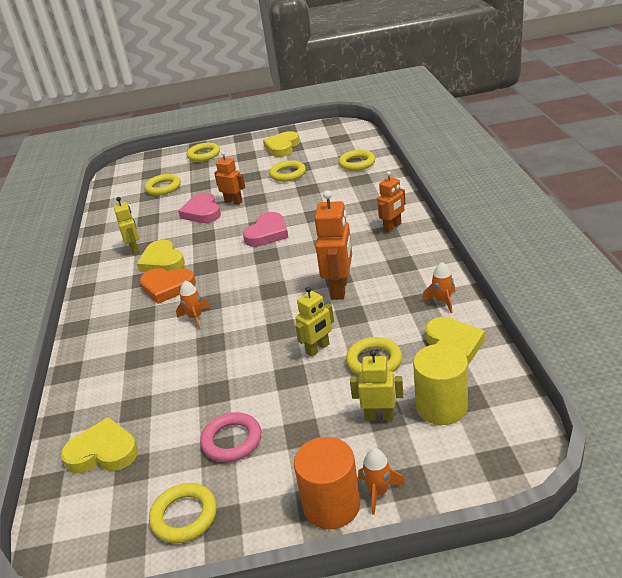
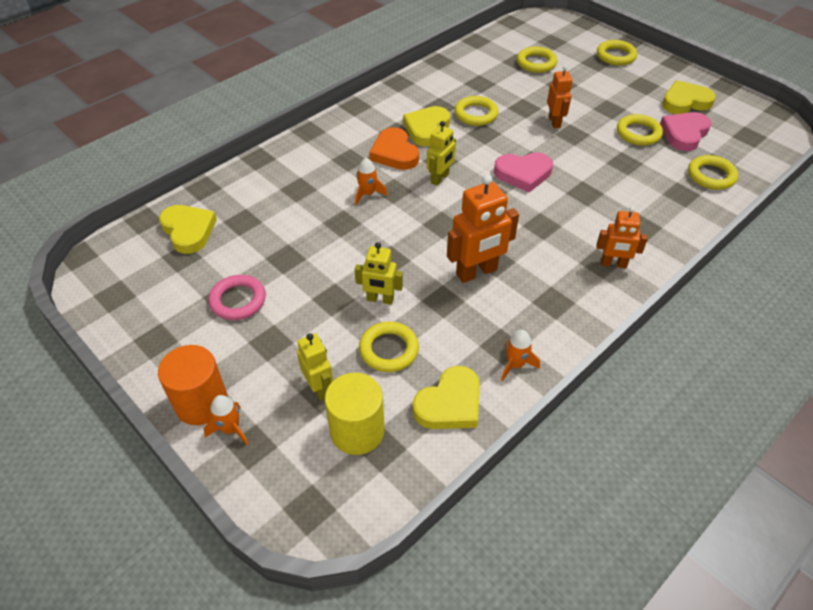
camera: 50 degrees right, 15 degrees up
yellow robot [113,197,139,255] -> yellow robot moved to [427,121,456,186]
yellow ring [149,483,217,543] -> yellow ring moved to [455,96,498,126]
pink heart [178,193,221,223] -> pink heart moved to [660,112,711,151]

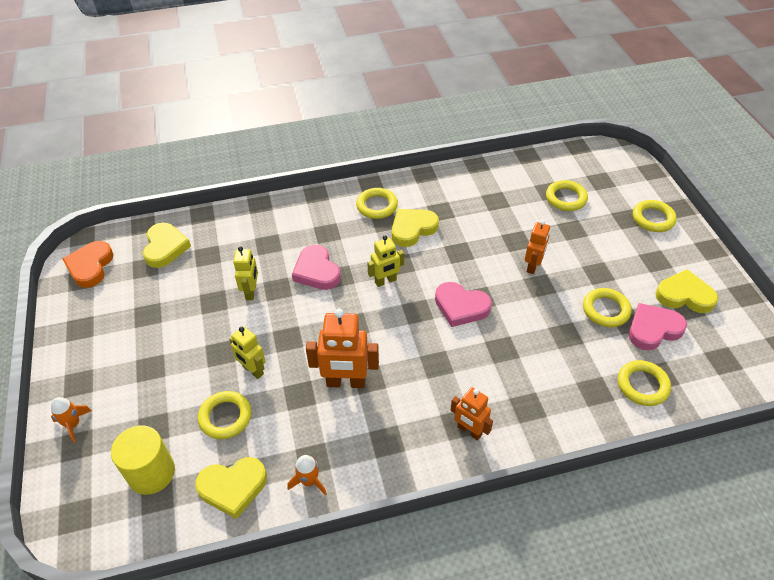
camera: 30 degrees right, 0 degrees up
orange cylinder [158,345,228,425] -> none
pink ring [209,275,266,320] -> none
yellow robot [297,333,333,401] -> yellow robot moved to [233,247,258,300]
orange rocket [355,158,388,205] -> pink heart [292,245,341,290]
orange heart [369,127,419,170] -> orange heart moved to [62,241,114,288]
yellow ring [455,96,498,126] -> yellow ring moved to [356,188,398,219]

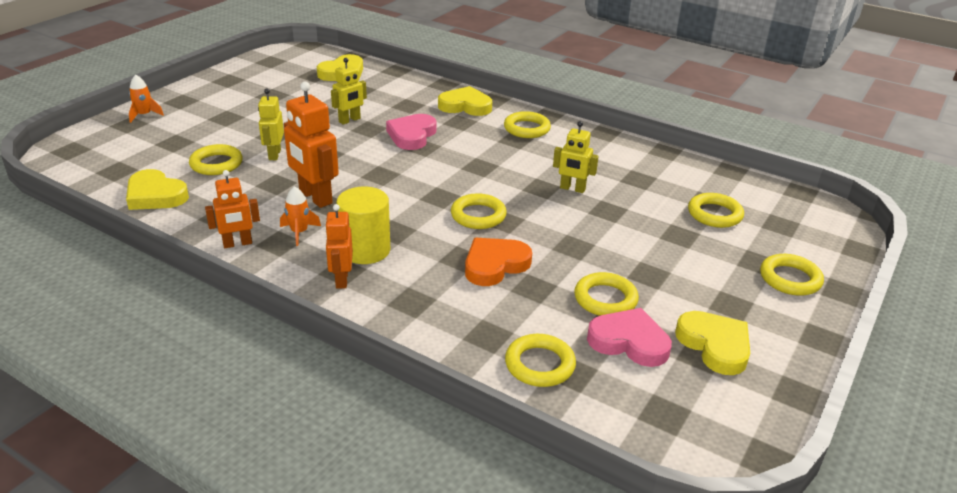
camera: 45 degrees right, 15 degrees down
orange heart [62,241,114,288] -> orange heart moved to [465,238,532,286]
yellow cylinder [111,425,175,495] -> yellow cylinder moved to [337,186,390,264]
orange rocket [287,455,327,495] -> orange rocket moved to [280,186,321,246]
yellow robot [367,235,404,287] -> yellow robot moved to [553,121,599,193]
yellow heart [392,209,439,247] -> yellow heart moved to [438,86,492,116]
pink heart [435,282,492,327] -> yellow ring [451,193,507,229]
orange robot [525,220,550,274] -> orange robot moved to [205,170,260,248]

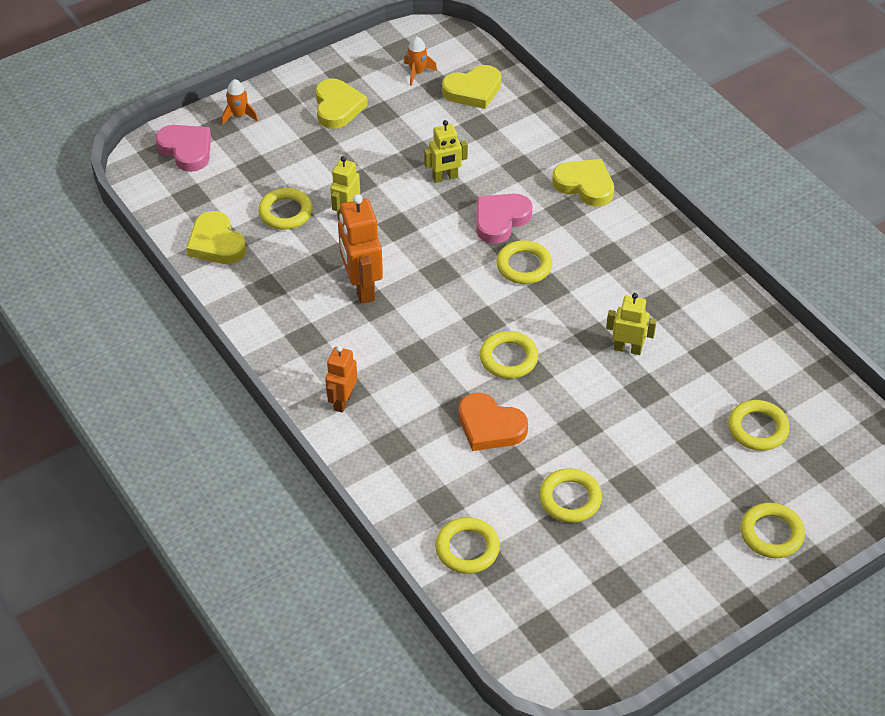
camera: 25 degrees right, 15 degrees up
orange robot [205,170,260,248] -> none
orange rocket [280,186,321,246] -> orange rocket moved to [404,36,437,86]
yellow cylinder [337,186,390,264] -> none
orange heart [465,238,532,286] -> orange heart turned 135 degrees counterclockwise [459,393,528,451]
yellow ring [504,111,551,138] -> yellow ring moved to [496,240,552,284]
yellow robot [553,121,599,193] -> yellow robot turned 150 degrees clockwise [606,293,657,355]
pink heart [587,308,672,367] -> pink heart moved to [156,125,211,172]
yellow heart [675,311,750,375] -> yellow heart moved to [315,78,368,129]

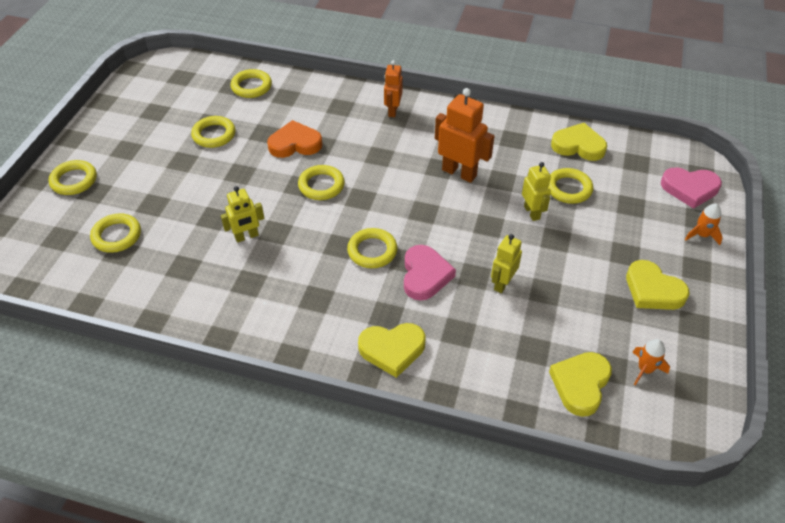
camera: 140 degrees right, 0 degrees up
orange robot [325,345,357,413] -> orange robot turned 150 degrees counterclockwise [384,60,403,117]

